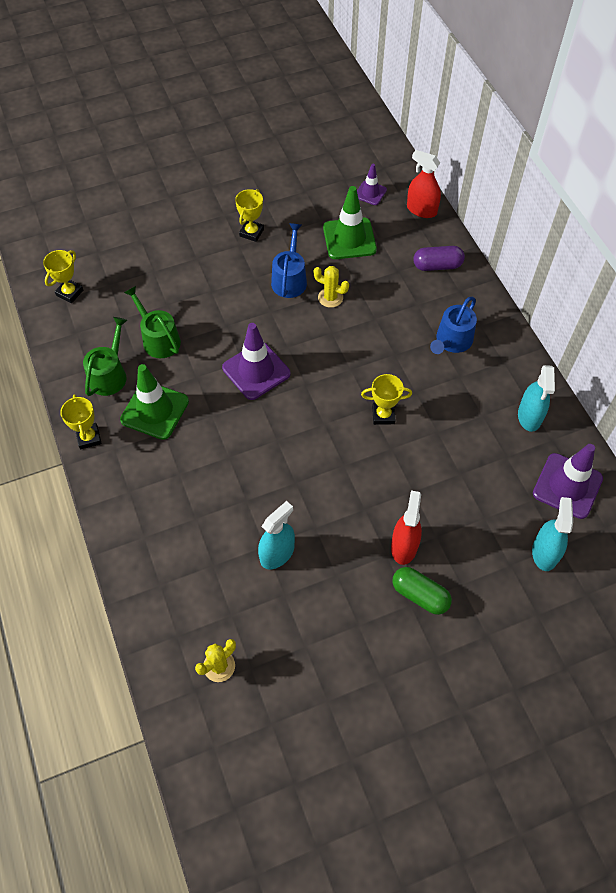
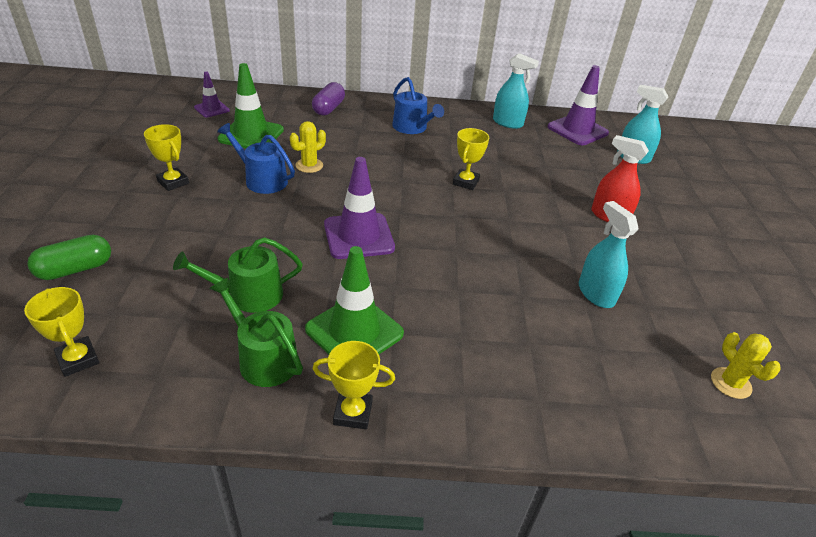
camera: 70 degrees left, 20 degrees down
green capsule [392,567,452,615] -> green capsule moved to [27,235,111,280]
red spray bottle [407,150,441,218] -> none

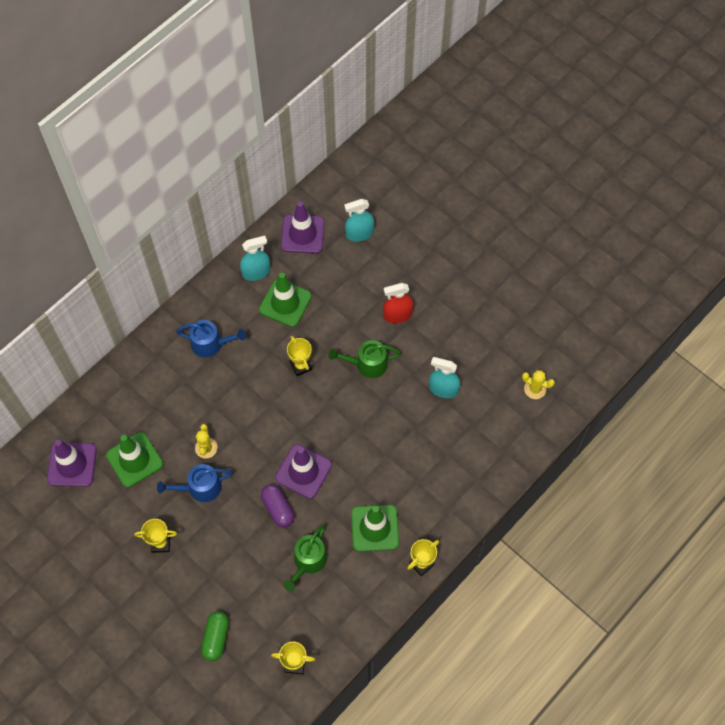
camera: 45 degrees left, 25 degrees up
purple traffic cone [194,72,230,117] -> purple traffic cone [47,440,97,487], size x1.78
green watering can [209,278,303,387] -> green watering can moved to [329,340,401,378]
purple capsule [312,82,345,116] -> purple capsule moved to [261,484,294,528]
none -> green traffic cone [259,273,312,327]

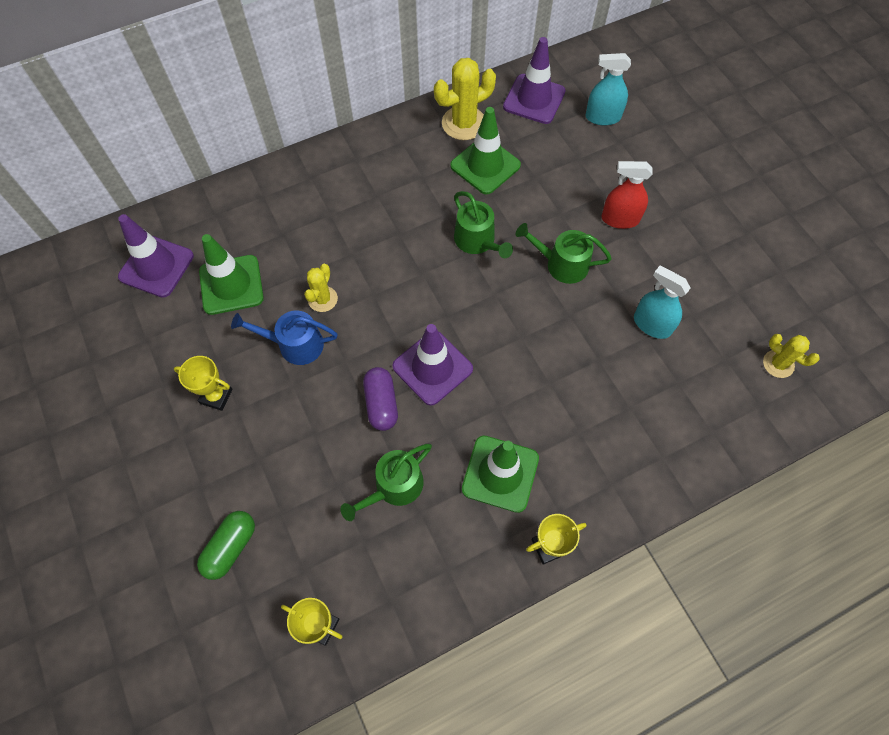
camera: 20 degrees right, 0 degrees up
blue watering can [176,320,246,358] -> none
turquoise spray bottle [240,236,270,281] -> yellow cactus [434,58,496,140]
yellow trophy [287,336,312,376] -> green watering can [454,191,513,258]

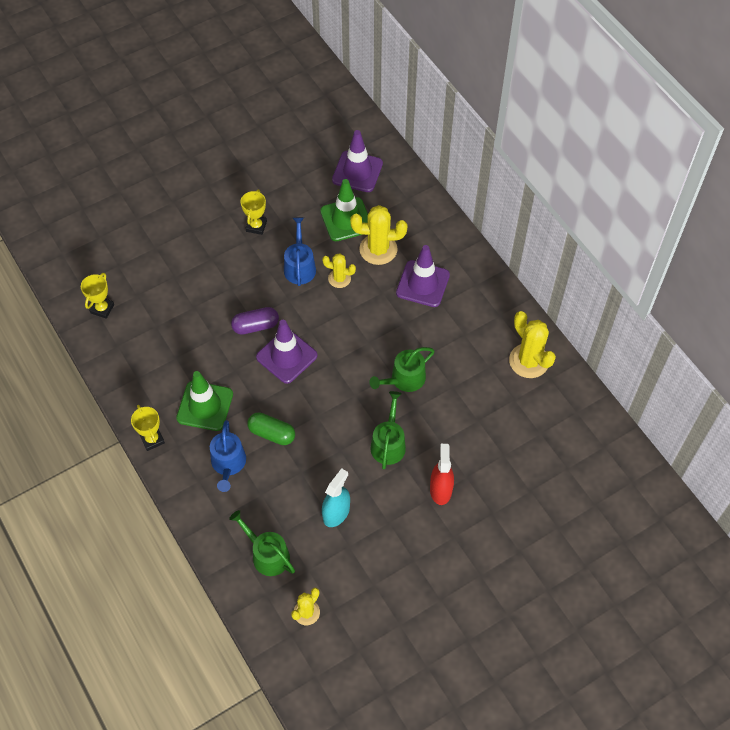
camera: 85 degrees right, 5 degrees down
green capsule [197,511,255,580] -> green capsule moved to [247,413,295,445]
green watering can [341,444,432,521] -> green watering can moved to [229,510,295,576]
green traffic cone [450,107,521,195] -> none
purple traffic cone [503,37,566,124] -> purple traffic cone moved to [396,245,450,307]
turquoise spray bottle [585,53,631,126] -> none
none -> blue watering can [210,420,246,492]
none -> yellow cactus [350,205,407,265]

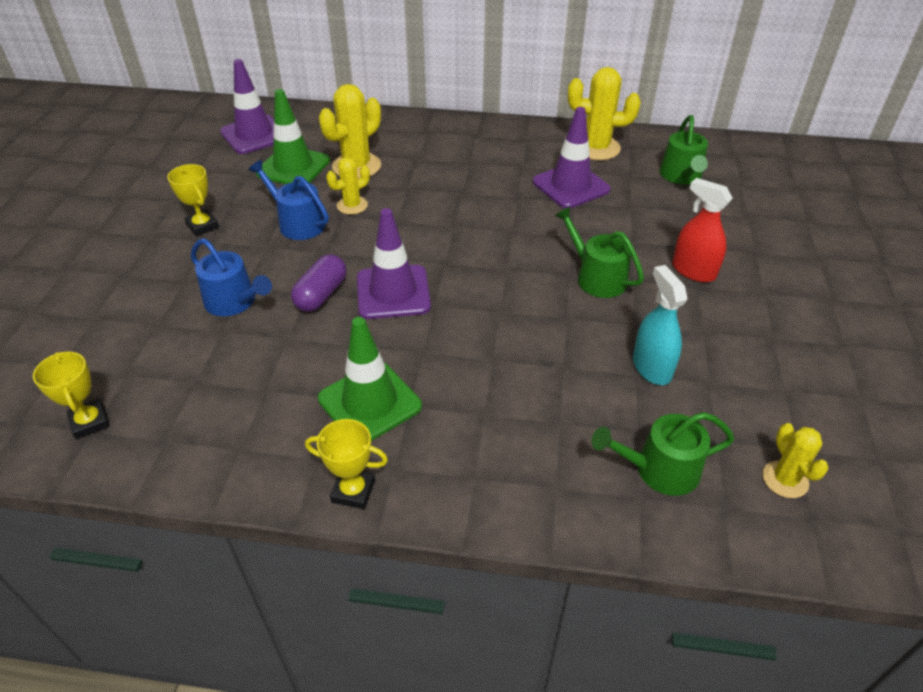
camera: 50 degrees left, 15 degrees down
blue watering can [210,420,246,492] -> blue watering can moved to [191,238,272,316]
green capsule [247,413,295,445] -> none
green watering can [369,347,435,392] -> green watering can moved to [660,115,708,185]
purple traffic cone [396,245,450,307] -> purple traffic cone moved to [533,107,610,208]

